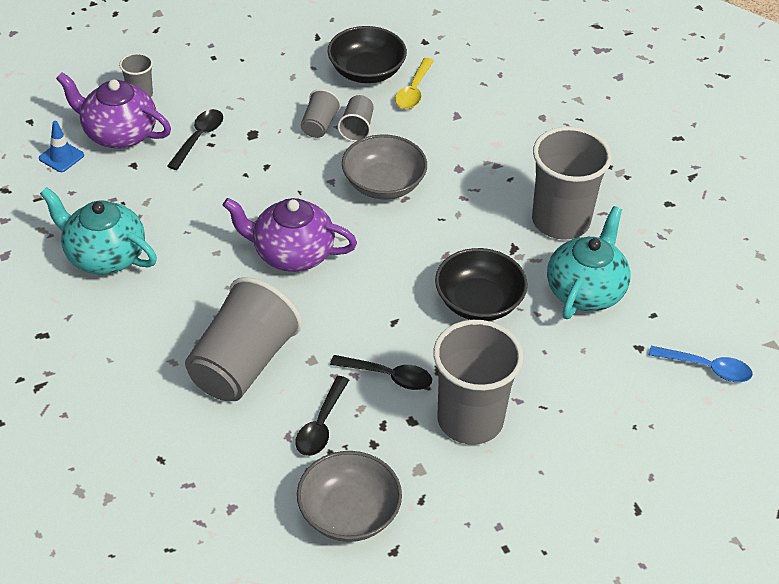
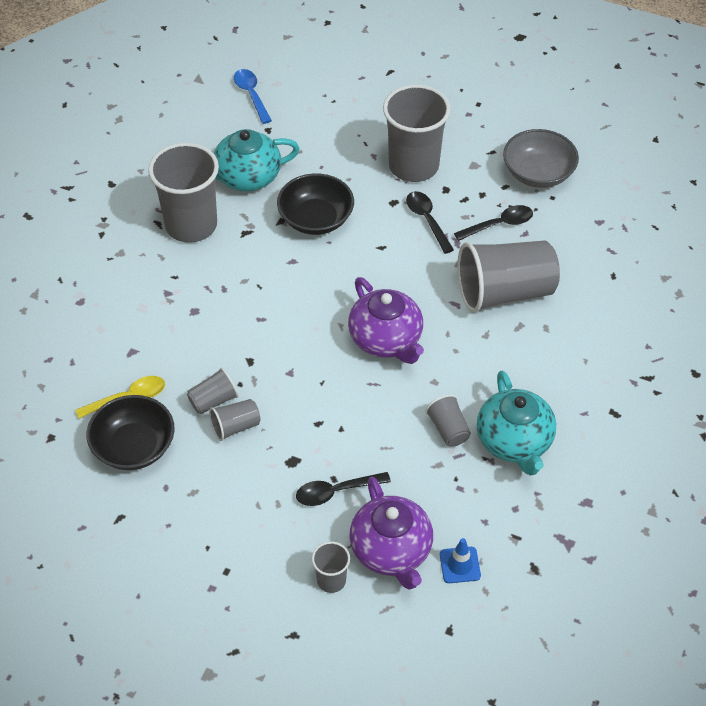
camera: 130 degrees left, 5 degrees up
grey bowl [342,134,427,199] -> none
none -> grey cup [425,394,471,447]

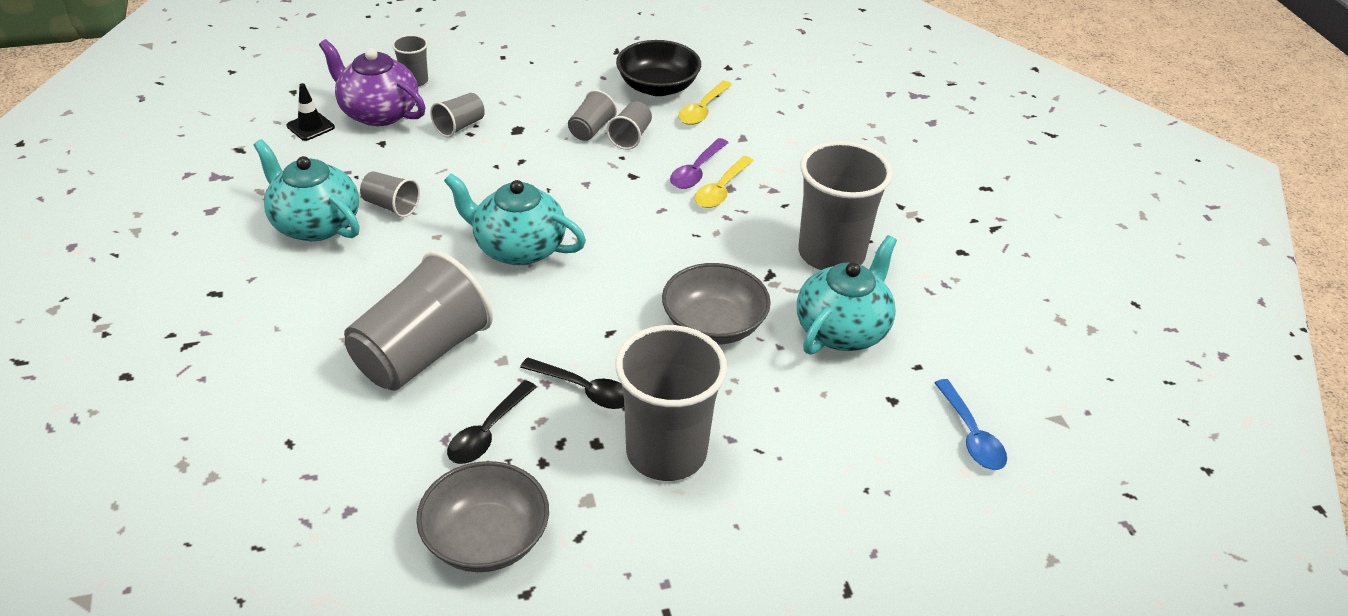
camera: 140 degrees right, 10 degrees down
blue spoon [234,69,272,124] -> blue spoon turned 45 degrees clockwise [934,379,1007,470]
black bowl [277,173,354,235] -> grey bowl [662,263,771,344]
black spoon [296,472,391,506] -> grey cup [430,93,485,137]
purple teapot [348,277,424,364] -> turquoise teapot [444,173,586,265]
blue traffic cone [440,538,481,583] -> black traffic cone [286,83,335,141]
none -> purple spoon [670,138,729,189]
none -> yellow spoon [694,156,754,208]

